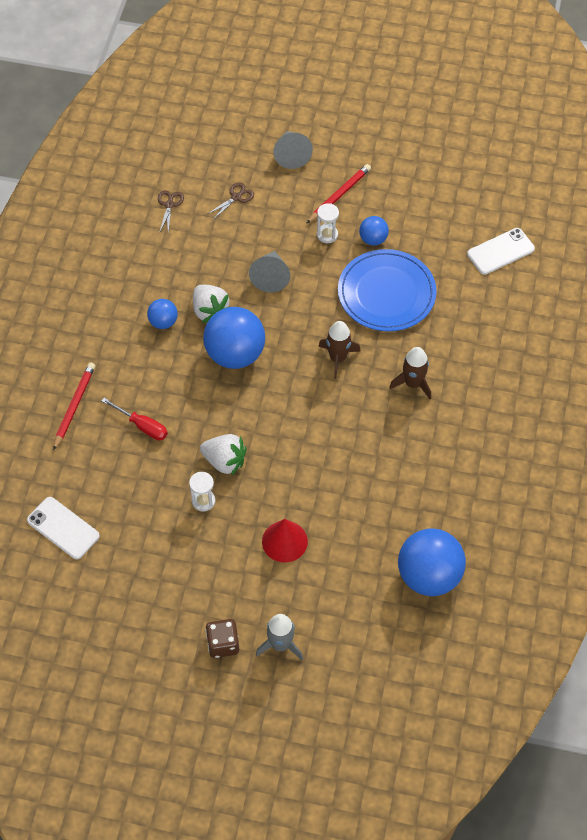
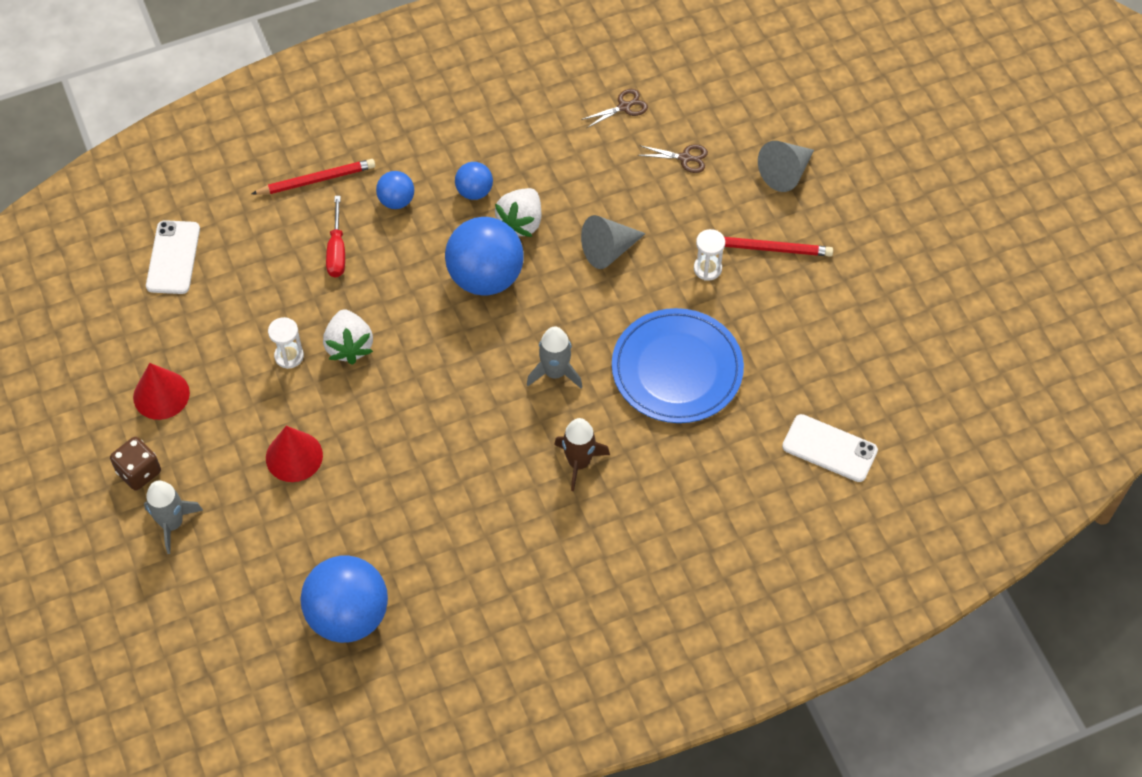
camera: 55 degrees right, 0 degrees up
brown rocket [318,321,361,379] -> grey rocket [527,327,582,388]
blue ball [359,216,389,246] -> blue ball moved to [376,171,414,209]
none -> red cone [133,363,190,420]

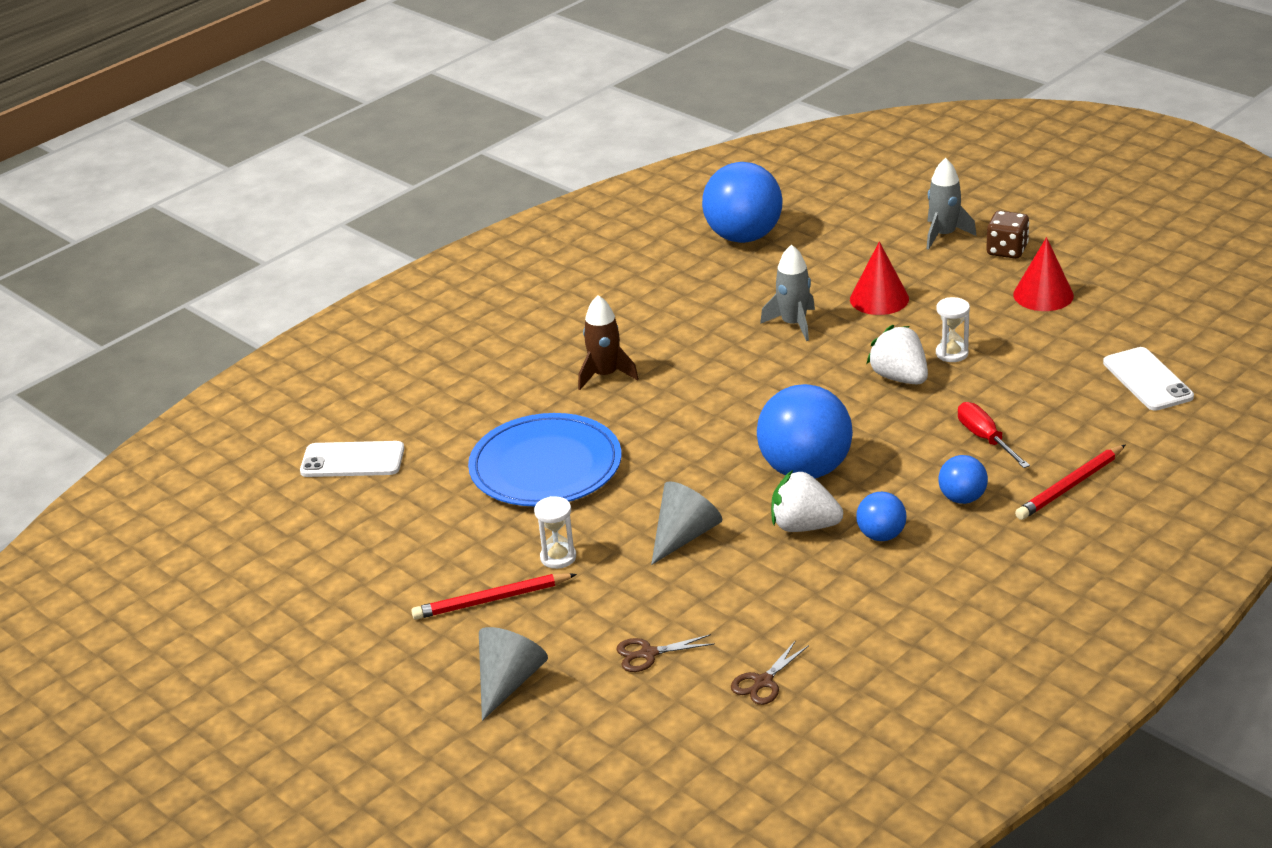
camera: 160 degrees right, 25 degrees down
white strawberry [495,188,541,237] -> white strawberry turned 75 degrees counterclockwise [771,470,843,532]
grey rocket [527,327,582,388] -> grey rocket moved to [760,244,815,341]

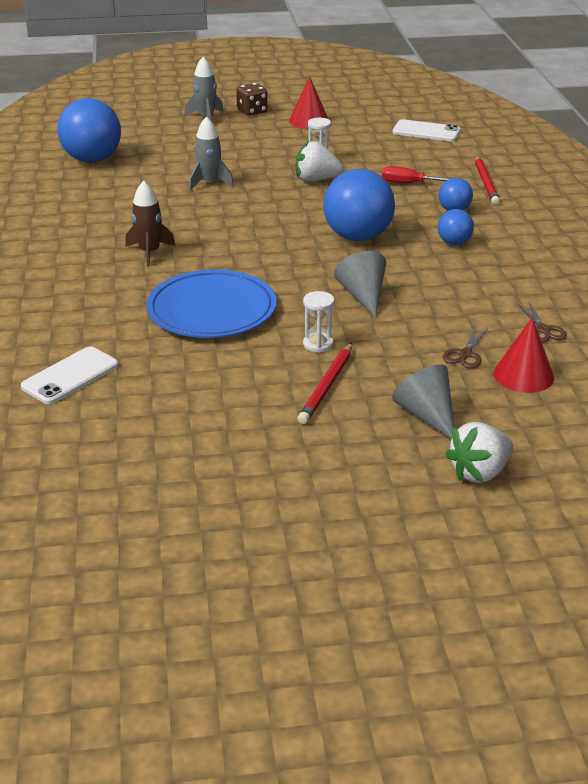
camera: 55 degrees left, 0 degrees up
white strawberry [771,470,843,532] -> white strawberry moved to [445,422,513,483]
red cone [850,241,909,315] -> red cone moved to [494,318,554,393]

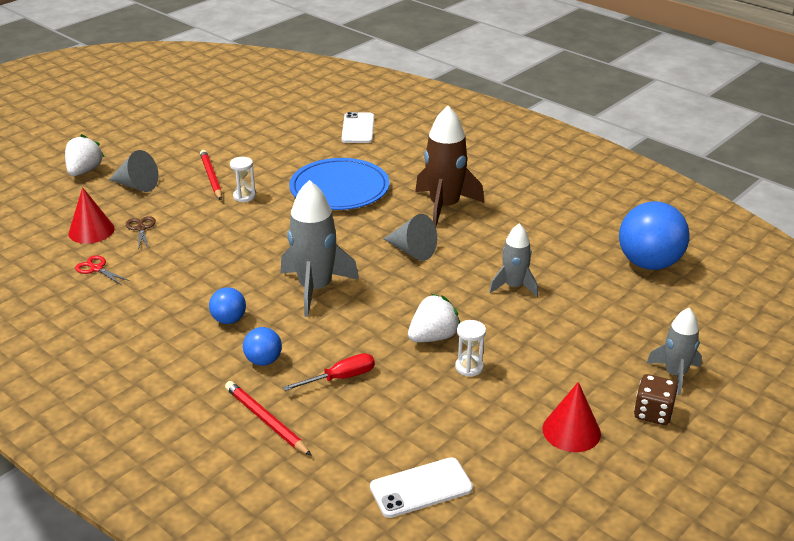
camera: 140 degrees right, 0 degrees up
brown rocket [125,181,176,267] -> brown rocket [415,106,484,227], size x1.66
blue ball [323,169,395,241] -> grey rocket [281,180,359,317]
grey cone [334,251,386,318] -> grey cone moved to [384,214,437,261]
brown scissors [518,302,567,343] -> red scissors [75,255,130,285]

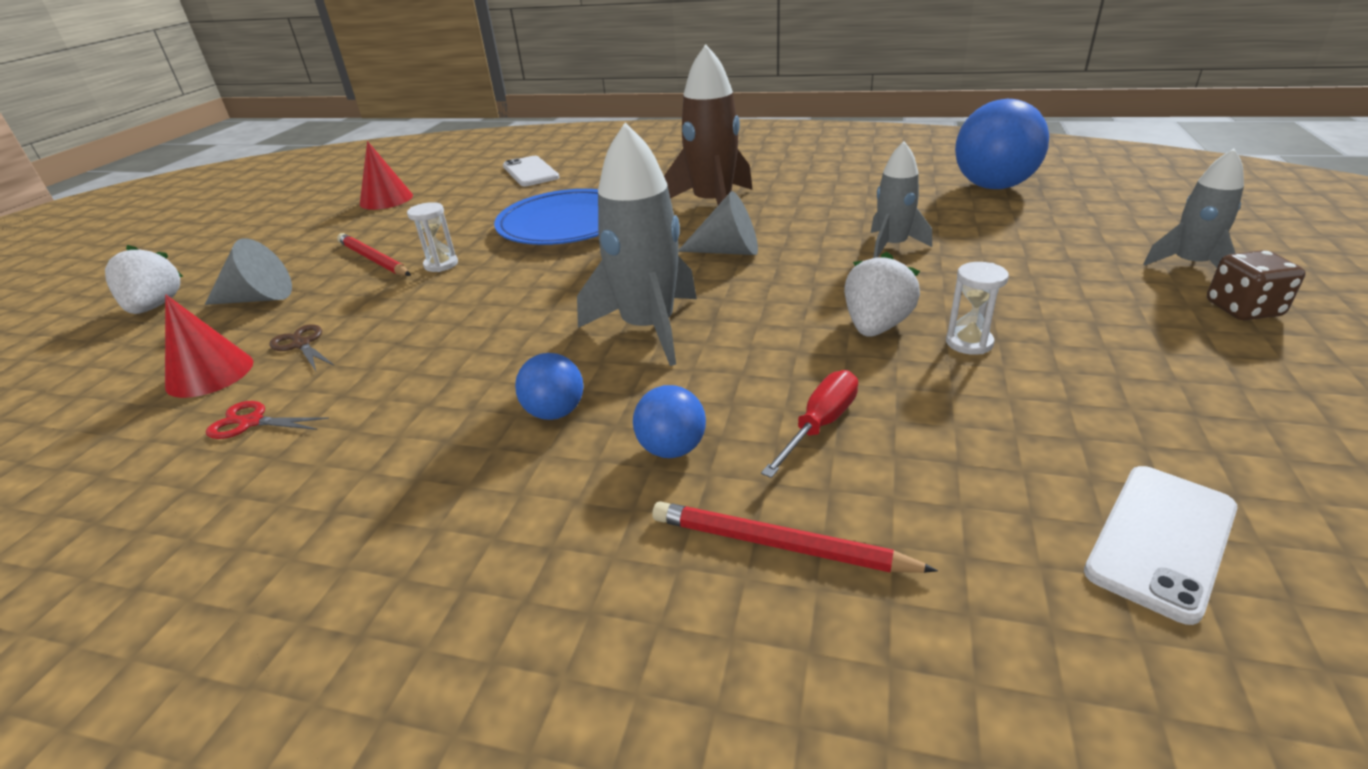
camera: 25 degrees left, 0 degrees up
red cone [542,382,601,452] -> red cone moved to [360,141,413,210]

